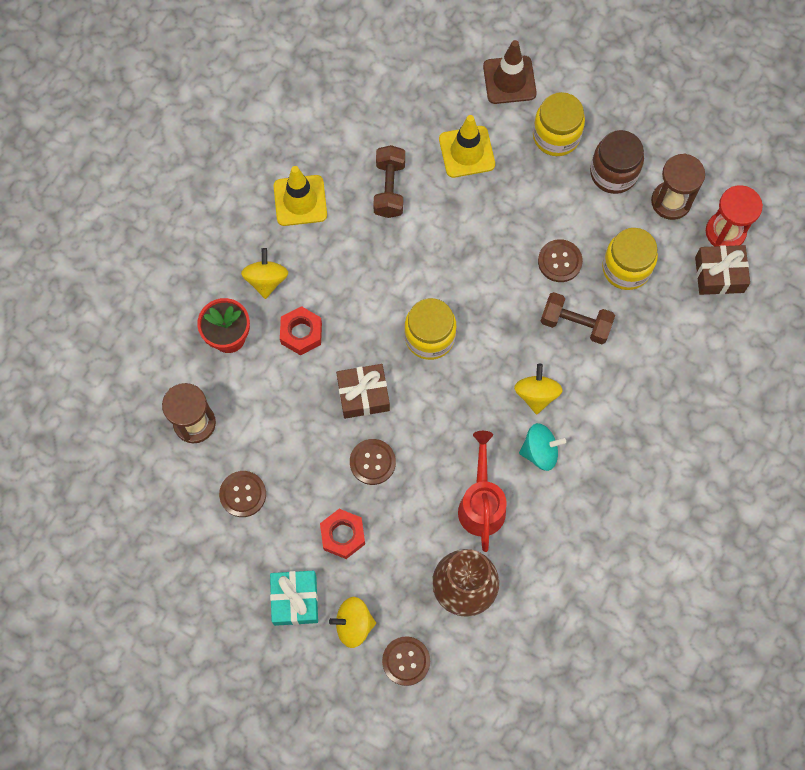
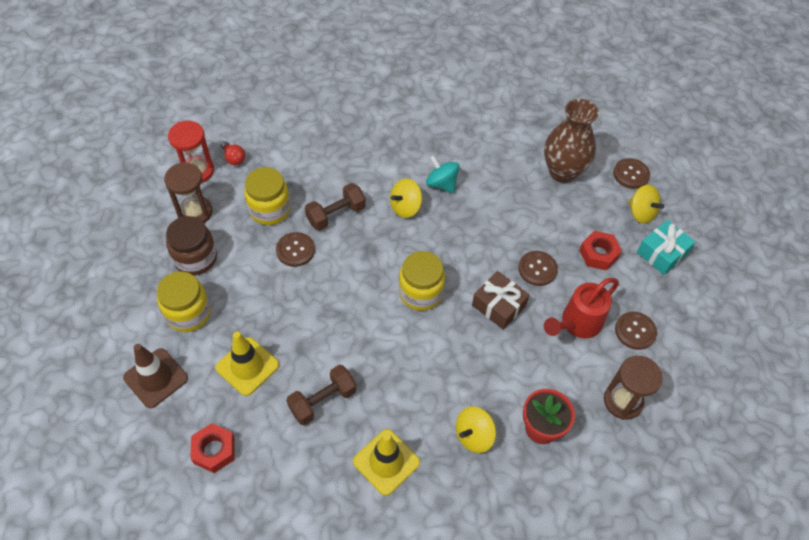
camera: 130 degrees left, 15 degrees down
red nut [280,306,322,355] -> red nut moved to [190,423,235,473]
red watering can [458,431,507,552] -> red watering can moved to [544,278,619,338]
brown dumbbell [541,292,615,344] -> brown dumbbell turned 75 degrees clockwise [305,183,366,231]
brown gift [695,245,750,295] -> red light bulb [220,141,245,165]

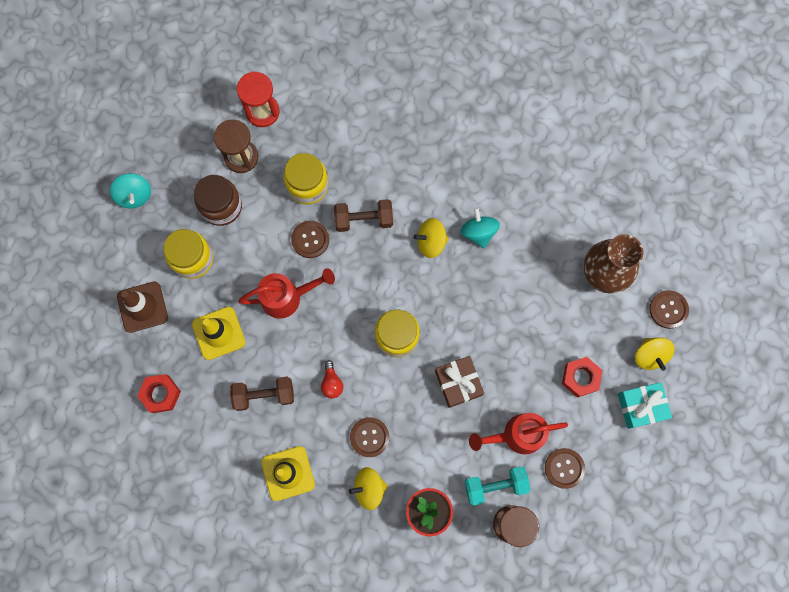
camera: 30 degrees right, 20 degrees up
red light bulb [220,141,245,165] -> red light bulb moved to [321,360,343,398]
brown button [518,251,558,286] -> brown button moved to [350,417,389,457]
none -> turquoise spinning top [110,173,151,209]
none -> red watering can [238,268,335,319]
none -> turquoise dumbbell [464,466,530,505]

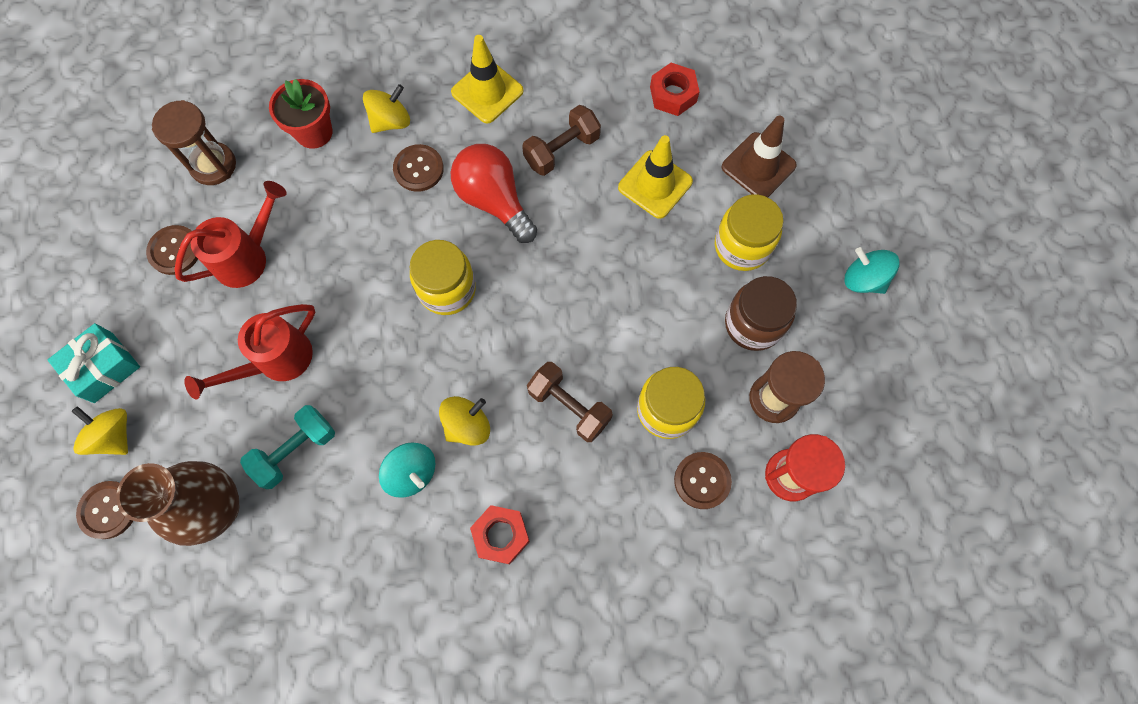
camera: 150 degrees right, 5 degrees down
red watering can [238,268,335,319] -> red watering can moved to [184,304,315,399]
brown button [291,221,329,258] -> brown button moved to [674,452,732,509]
red light bulb [321,360,343,398] -> red light bulb [450,144,537,243], size x2.11
brown dumbbell [334,199,393,232] -> brown dumbbell turned 75 degrees clockwise [527,362,613,442]
brown gift [435,356,484,408] -> none
turquoise dumbbell [464,466,530,505] -> turquoise dumbbell moved to [240,405,335,489]
red nut [562,357,602,398] -> red nut moved to [470,505,530,564]

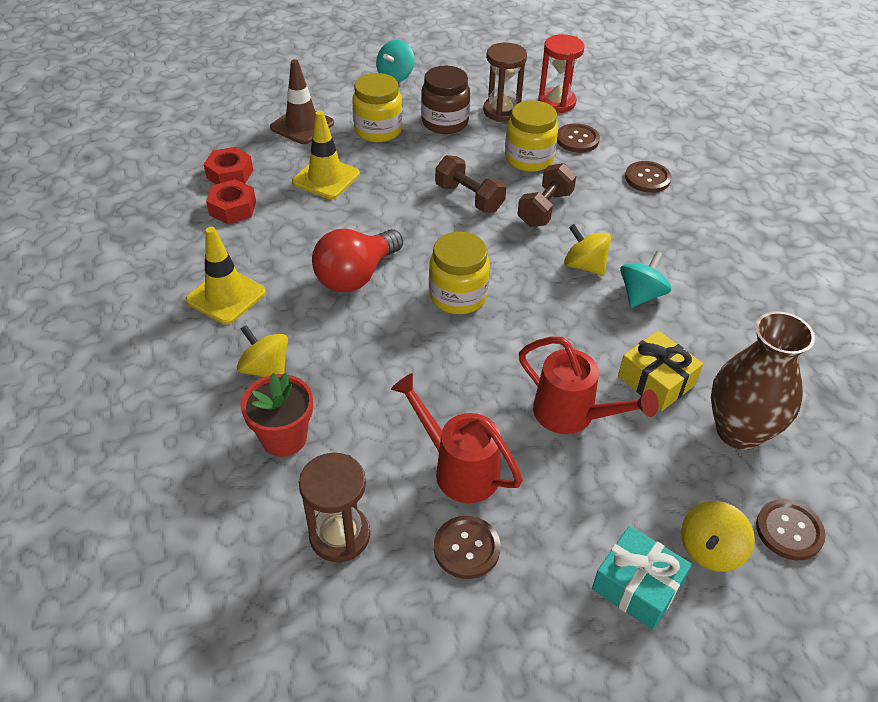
camera: 100 degrees left, 25 degrees down
turquoise dumbbell [240,405,335,489] -> yellow gift [618,331,703,411]
brown button [393,144,444,192] -> brown button moved to [625,161,672,193]
red nut [470,505,530,564] -> red nut moved to [206,179,256,224]
brown dumbbell [522,105,601,176] -> brown dumbbell moved to [435,155,506,212]

